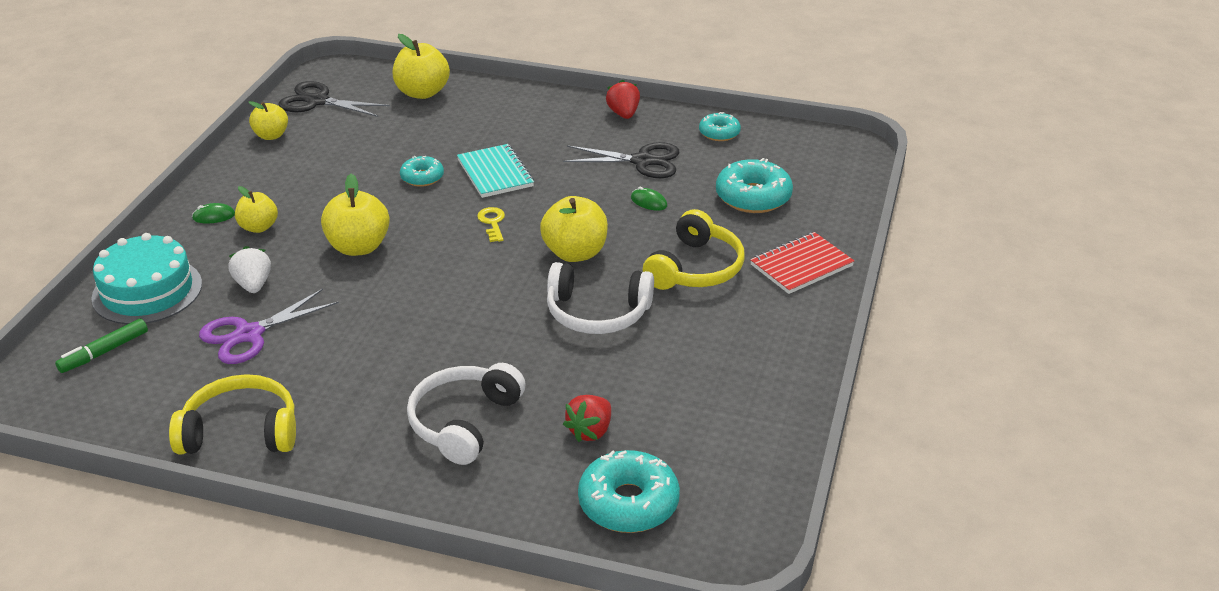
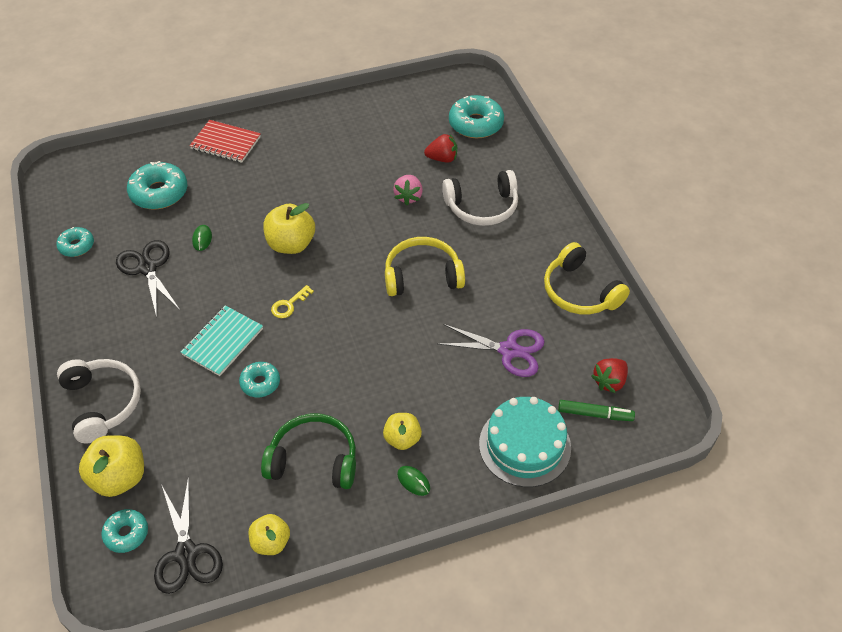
camera: 125 degrees left, 15 degrees up
white strawberry [228,246,271,293] -> none
yellow apple [321,174,390,256] -> none
white headphones [547,262,654,334] -> white headphones moved to [57,359,141,443]
red strawberry [606,80,640,119] -> red strawberry moved to [591,358,628,393]
yellow headphones [643,209,745,290] -> yellow headphones moved to [385,237,465,296]
none -> turquoise donut [101,509,148,553]
none -> green headphones [261,414,356,489]
none -> pink strawberry [393,175,423,205]

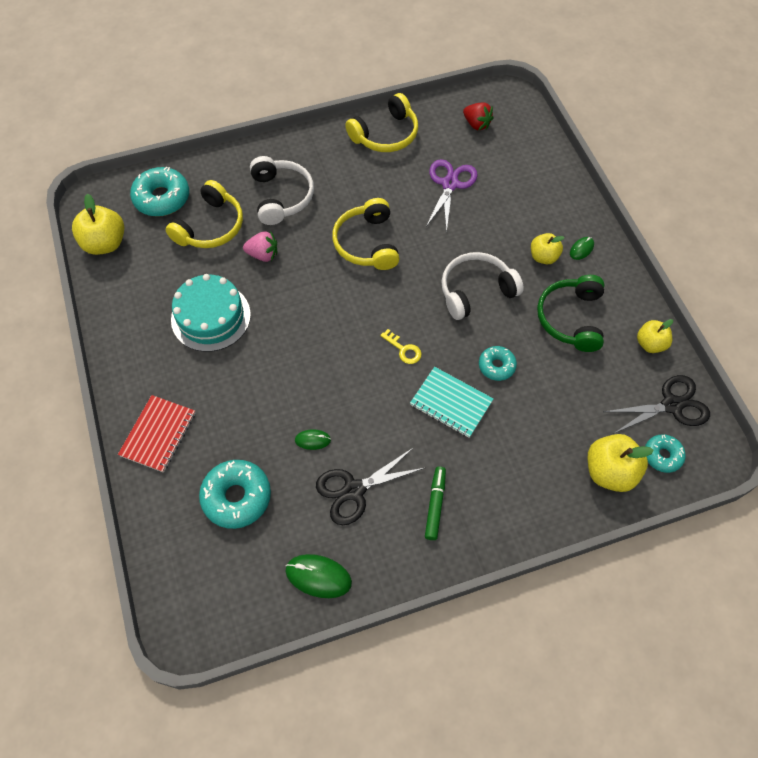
camera: 90 degrees left, 10 degrees up
turquoise donut [56,227,94,257] -> green mouse [285,554,352,598]
white headphones [57,359,141,443] -> white headphones moved to [441,252,524,320]
yellow apple [263,203,315,254] -> yellow apple moved to [72,194,124,255]
red strawberry [424,134,457,163] -> yellow headphones [166,180,243,248]
turquoise cake [479,397,571,487] -> turquoise cake moved to [171,274,251,352]
green marker [558,400,635,421] -> green marker moved to [425,466,446,540]

